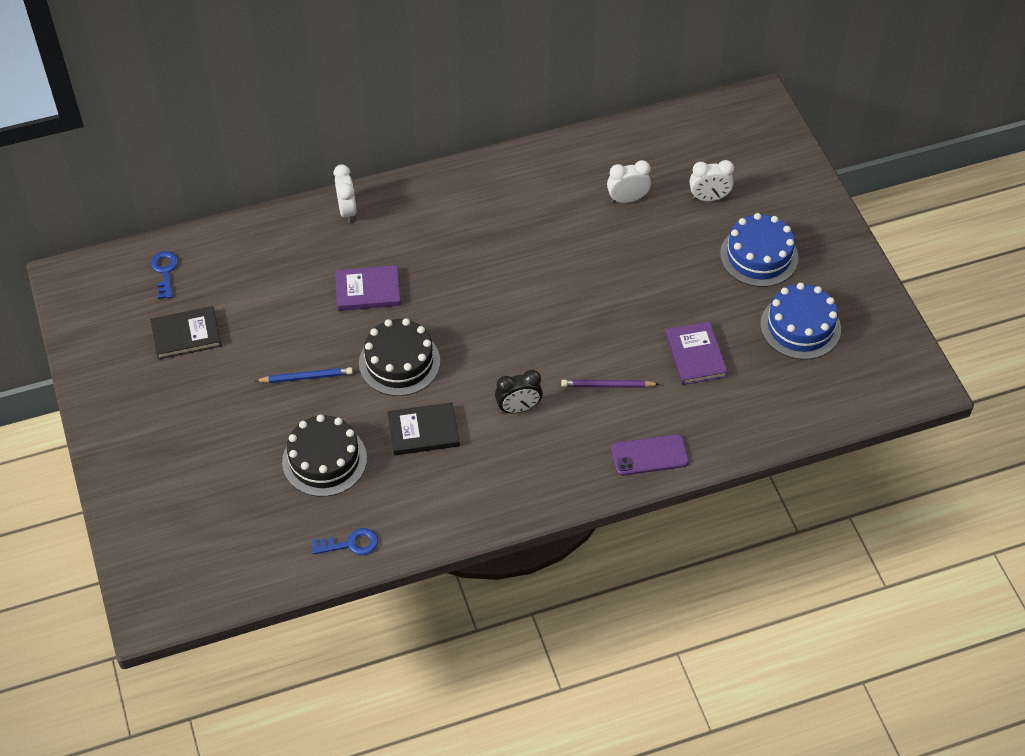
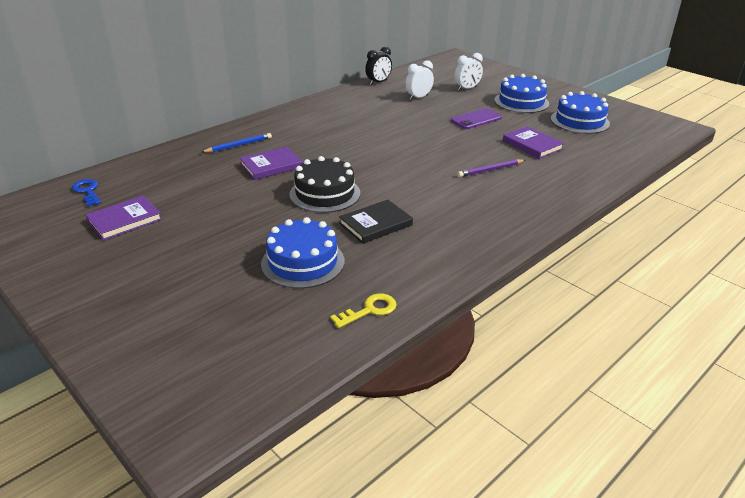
camera: 25 degrees left, 20 degrees down
black book [150,306,221,360] -> purple book [86,196,162,240]
blue pencil [255,367,353,383] -> blue pencil moved to [202,133,272,153]
black cake [282,414,367,497] -> blue cake [261,217,344,289]
blue key [312,528,378,555] -> yellow key [330,293,397,328]
white clock [333,165,357,223] -> none
black clock [495,370,543,414] -> black clock moved to [365,47,392,85]
purple phone [611,434,689,476] -> purple phone moved to [451,108,502,129]

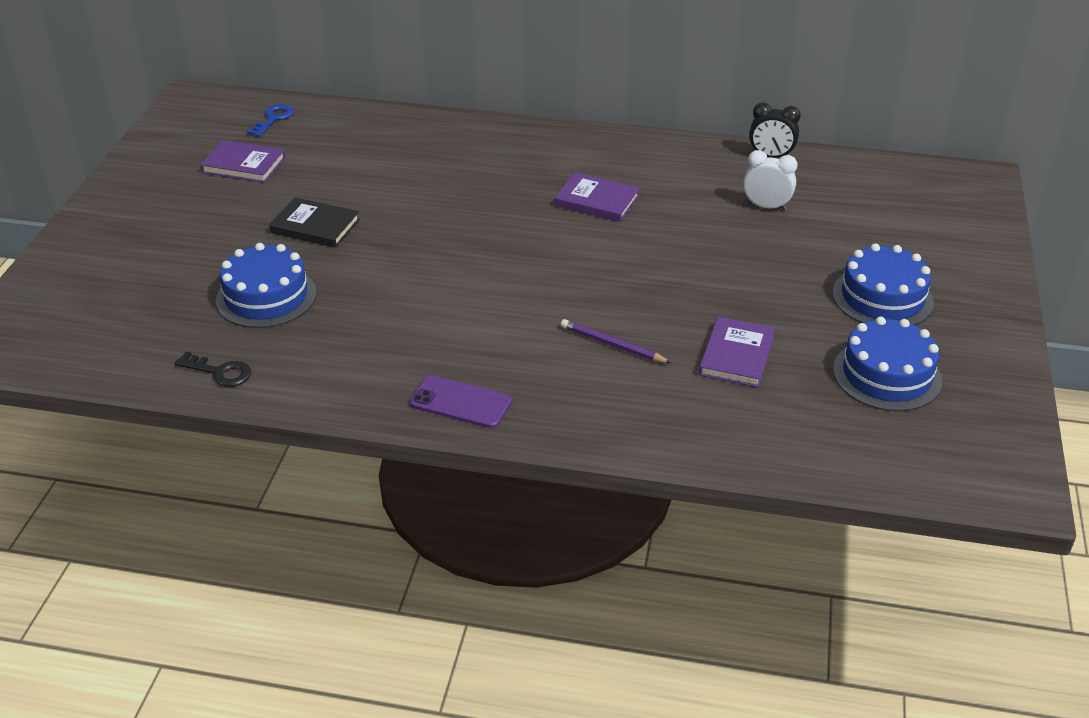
camera: 55 degrees right, 5 degrees up
blue pencil [202,133,272,153] -> none
purple book [240,147,303,180] -> purple book moved to [555,172,640,222]
black cake [289,156,360,213] -> none
yellow key [330,293,397,328] -> black key [175,351,251,387]
black book [339,200,413,244] -> black book moved to [269,197,360,248]
purple phone [451,108,502,129] -> purple phone moved to [410,375,512,428]
white clock [455,53,483,91] -> none

